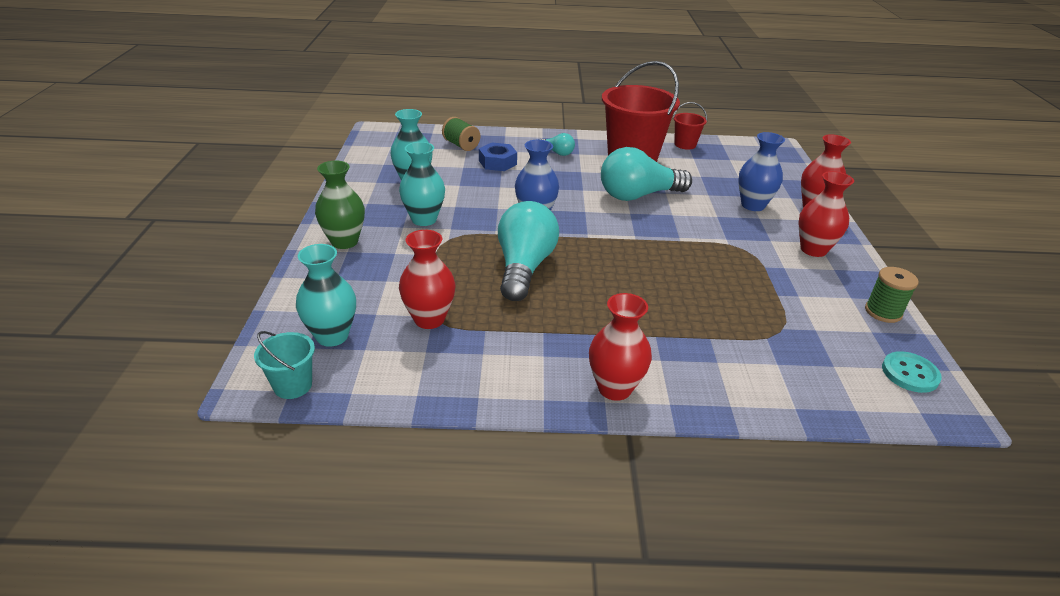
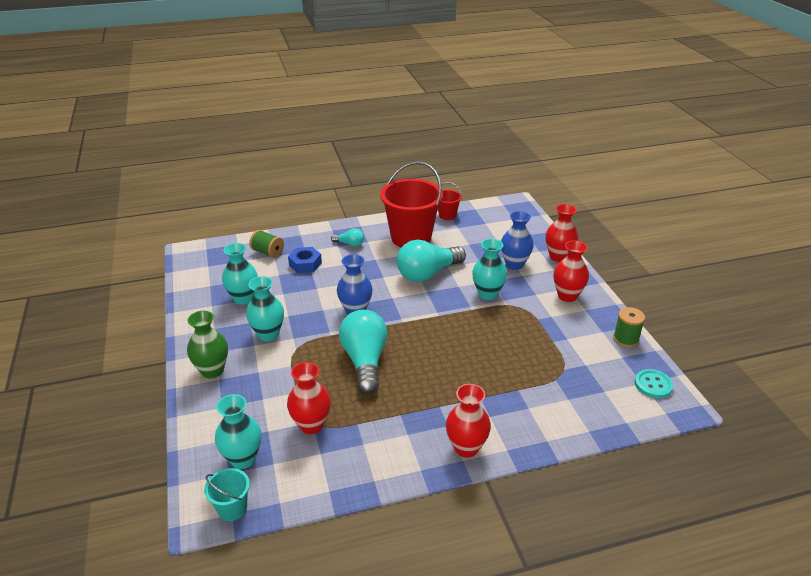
camera: 15 degrees left, 0 degrees up
none -> turquoise vase [472,239,507,300]

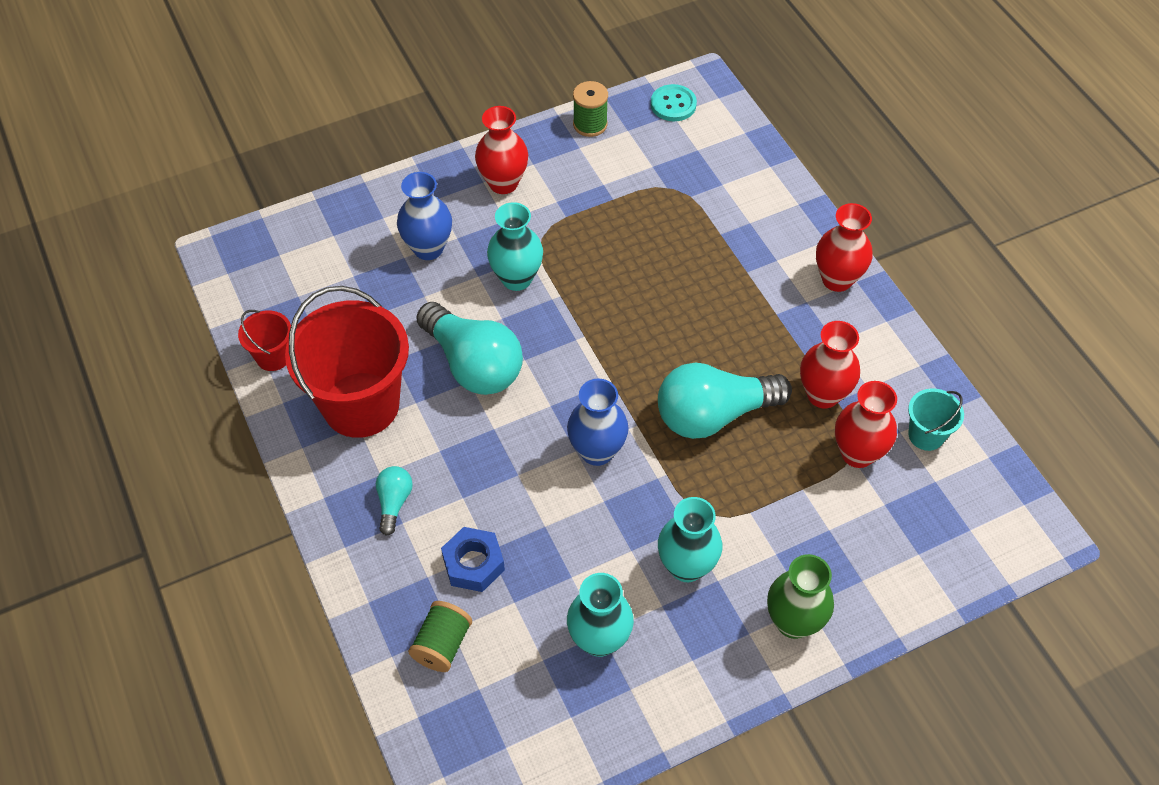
camera: 100 degrees left, 20 degrees up
turquoise bucket [204,468,250,521] -> turquoise bucket moved to [908,388,964,451]
turquoise vase [215,394,261,469] -> none
red vase [546,204,578,262] -> red vase moved to [800,321,860,408]

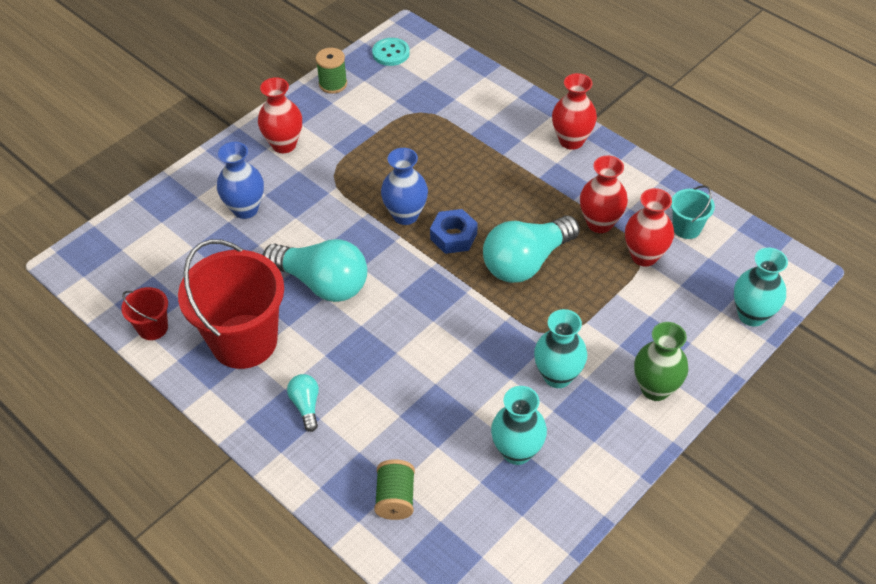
camera: 20 degrees left, 5 degrees down
blue nut [441,527,505,592] -> blue nut moved to [430,209,478,254]
turquoise vase [487,202,543,291] -> turquoise vase moved to [734,248,788,327]
blue vase [567,379,629,466] -> blue vase moved to [381,148,428,225]

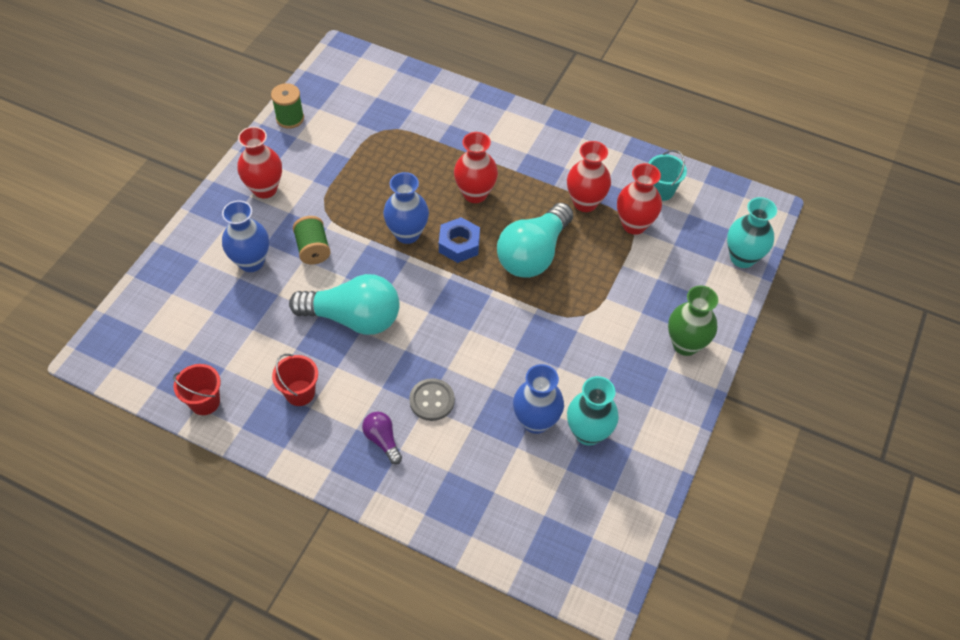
camera: 20 degrees left, 5 degrees up
red bucket [178,239,284,369] -> red bucket [272,354,318,406], size x0.46
turquoise light bulb [287,374,319,432] -> purple light bulb [362,412,402,464]
turquoise button [372,38,410,66] -> none
green spool [374,459,415,520] -> green spool moved to [293,216,331,265]
turquoise vase [534,309,587,388] -> none
red vase [552,73,597,150] -> red vase moved to [454,132,498,203]
none -> grey button [409,378,455,421]
none -> blue vase [513,364,564,434]

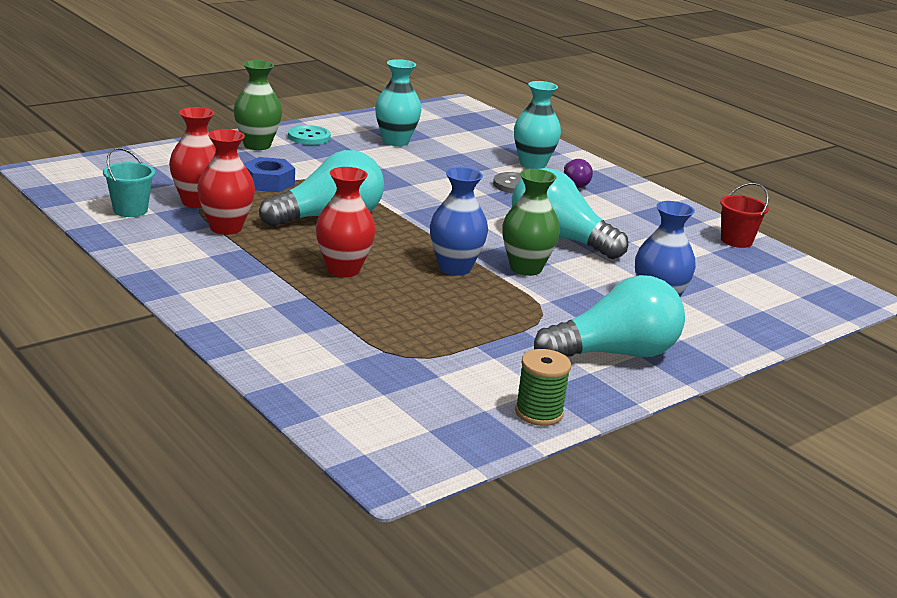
camera: 155 degrees left, 30 degrees down
red vase [237,127,282,198] -> turquoise light bulb [534,275,685,358]
red bucket [272,354,318,406] -> none
green spool [293,216,331,265] -> none
blue nut [439,217,480,263] -> blue nut moved to [244,157,295,192]
blue vase [513,364,564,434] -> none
turquoise vase [727,197,777,268] -> turquoise vase moved to [514,81,561,169]
none -> turquoise button [288,125,331,145]
none -> green vase [502,169,560,276]

